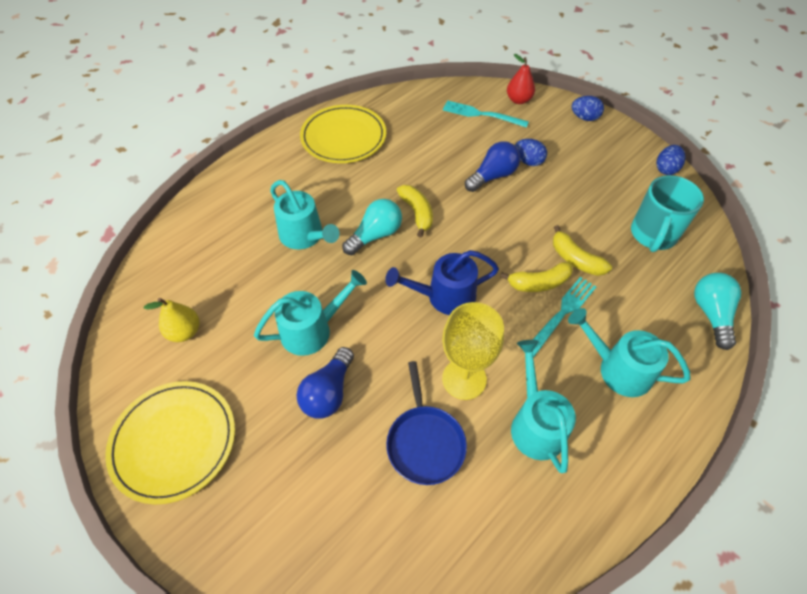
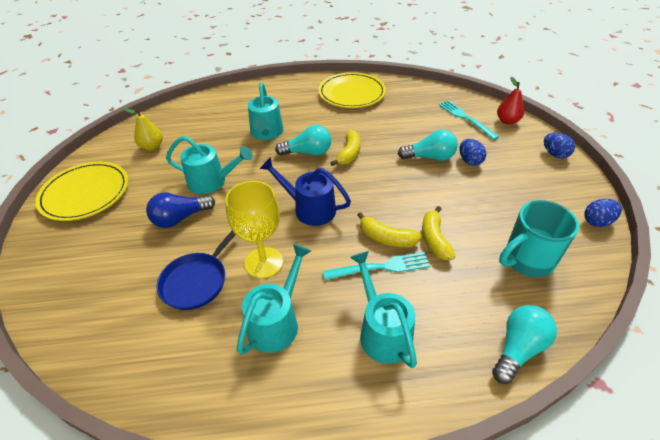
camera: 40 degrees right, 10 degrees down
blue light bulb [465,141,520,192] -> turquoise light bulb [398,129,458,161]

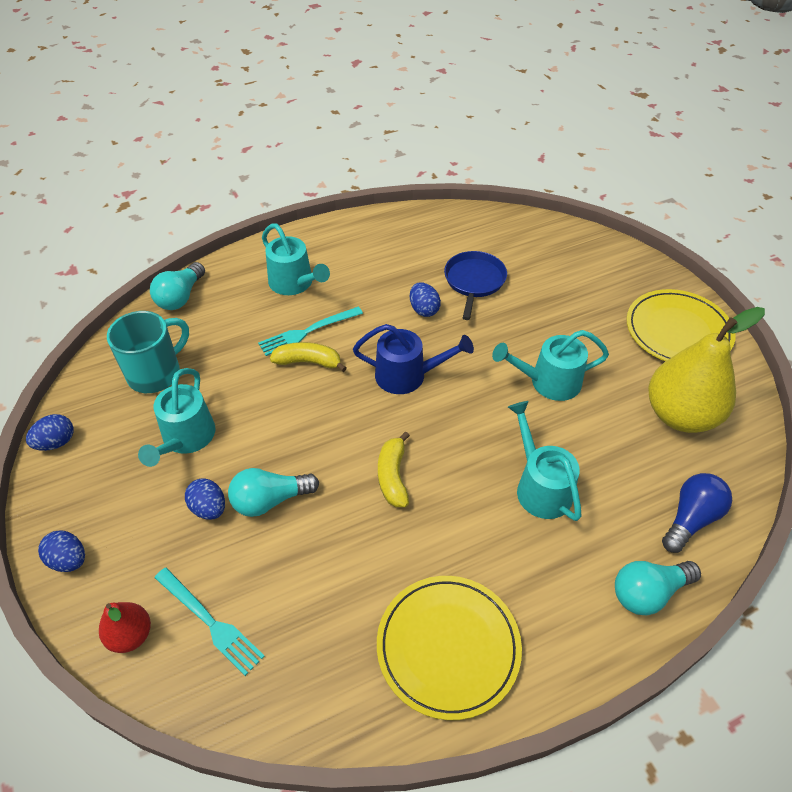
camera: 160 degrees right, 5 degrees up
yellow pear [124,108,163,151] -> yellow pear [648,307,765,433], size x2.03
blue light bulb [146,192,215,228] -> blue light bulb moved to [662,473,732,553]
yellow goblet [225,181,283,278] -> blue egg [410,282,441,317]
turquoise watering can [237,244,311,355] -> turquoise watering can moved to [138,368,215,467]
turquoise light bulb [275,125,331,156] -> turquoise light bulb moved to [615,561,701,615]
yellow banana [422,206,455,260] -> none

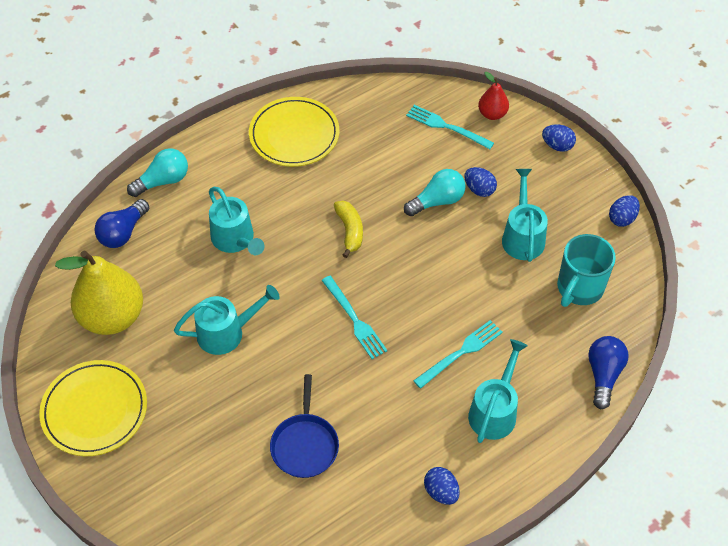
camera: 170 degrees right, 5 degrees up
turquoise light bulb [150,262,205,310] -> blue light bulb [588,336,629,409]
turquoise watering can [262,223,330,295] -> turquoise watering can turned 75 degrees clockwise [468,339,528,443]
yellow banana [270,342,347,372] -> none
blue watering can [353,324,474,394] -> turquoise fork [321,276,387,359]
blue egg [410,282,441,317] -> blue egg moved to [424,467,460,505]

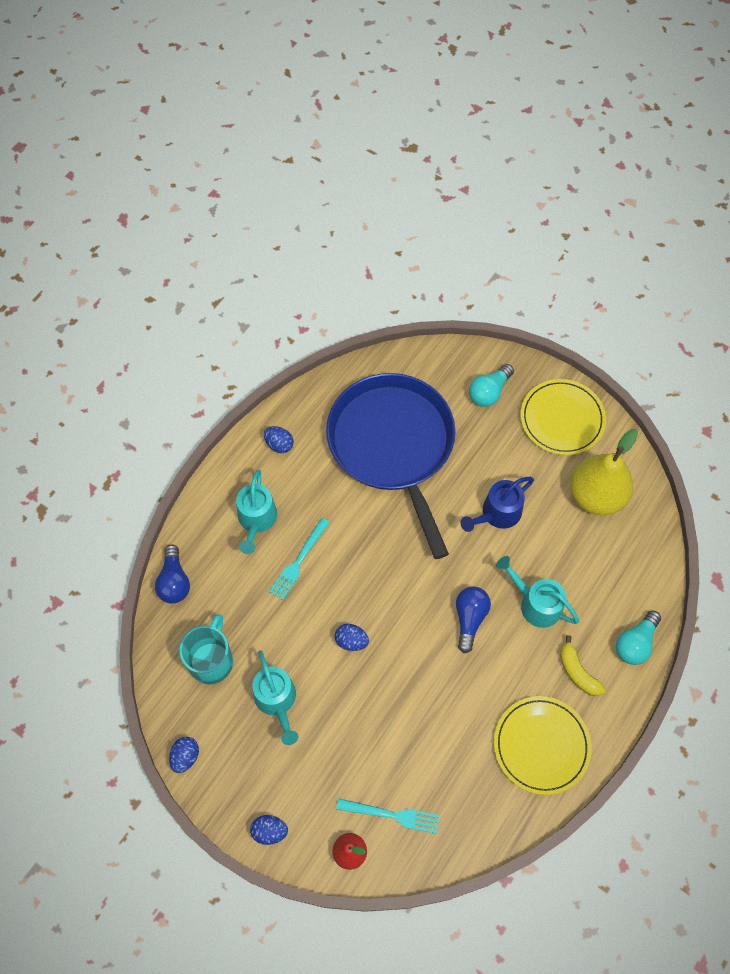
camera: 160 degrees right, 10 degrees up
blue light bulb [94,199,149,248] -> blue light bulb moved to [456,586,491,653]
turquoise watering can [174,285,280,355] -> blue watering can [461,477,534,532]
blue pan [270,374,339,478] -> blue pan [326,373,456,559], size x2.35
turquoise fork [321,276,387,359] -> none
yellow banana [334,201,363,258] -> yellow banana moved to [560,635,606,696]
turquoise light bulb [404,169,466,216] -> turquoise light bulb moved to [469,364,514,407]
blue egg [464,167,497,197] -> blue egg moved to [335,624,369,651]

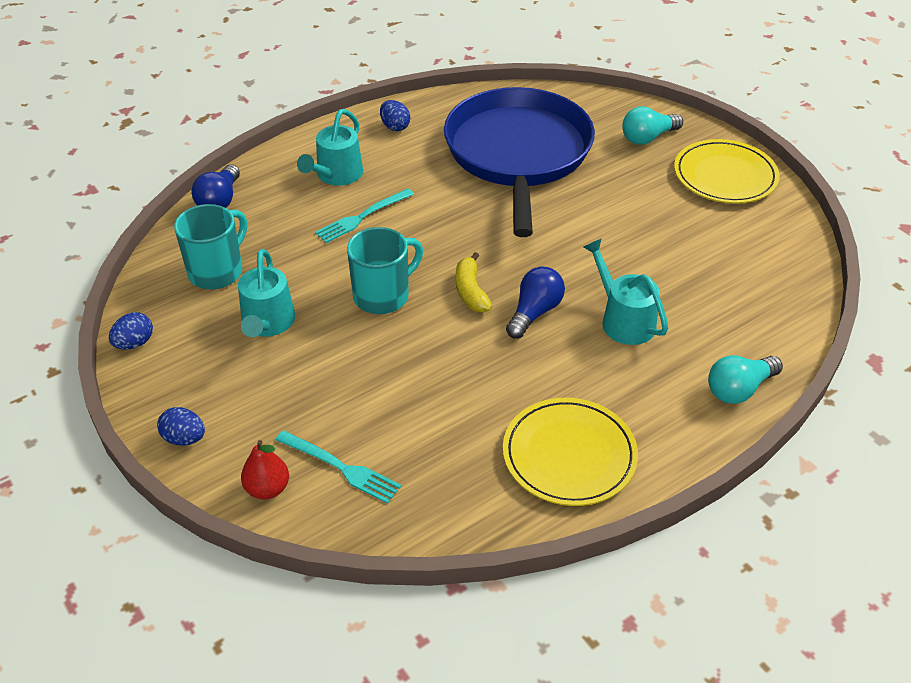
camera: 20 degrees right, 20 degrees down
blue egg [335,624,369,651] -> turquoise mug [347,227,423,314]
blue watering can [461,477,534,532] -> none
yellow banana [560,635,606,696] -> yellow banana moved to [456,252,492,312]
yellow pear [570,429,638,515] -> none

